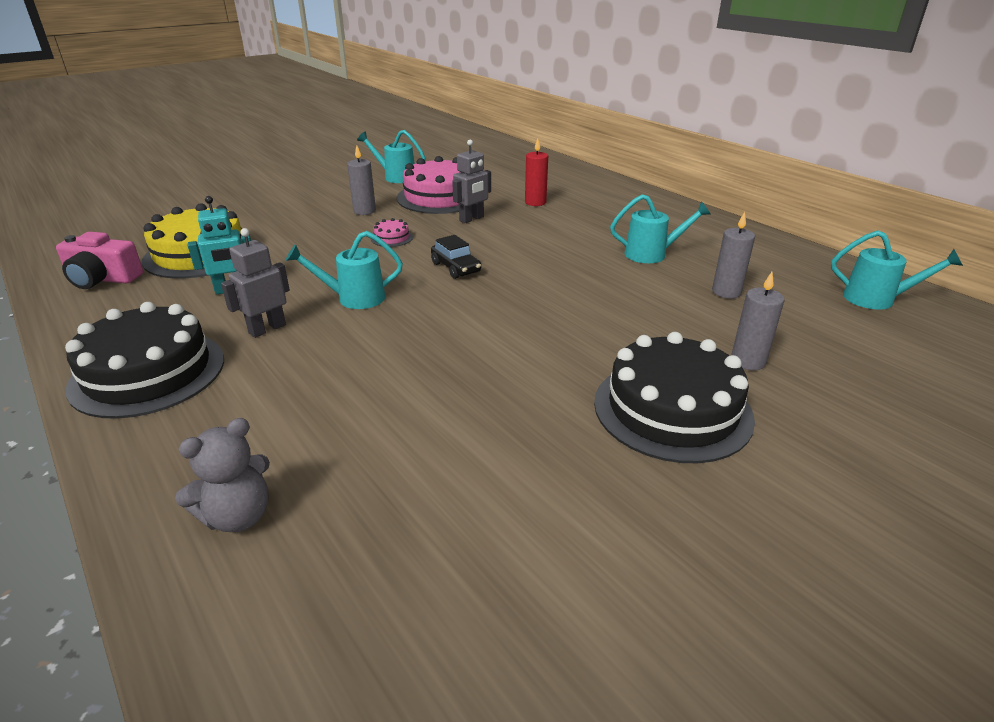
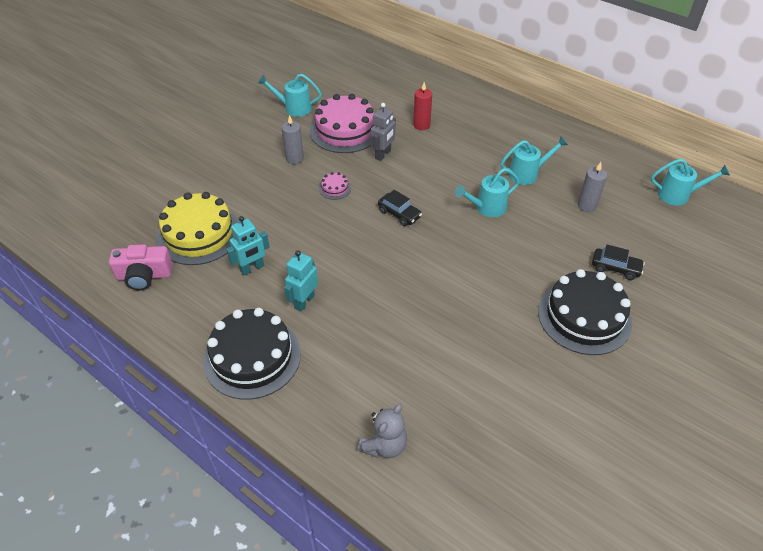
camera: 15 degrees left, 15 degrees up
grey robot [221,228,290,338] -> turquoise robot [284,250,318,312]
turquoise watering can [286,231,403,309] -> turquoise watering can moved to [455,168,519,217]
grey candle [731,272,784,370] -> black car [592,245,645,280]

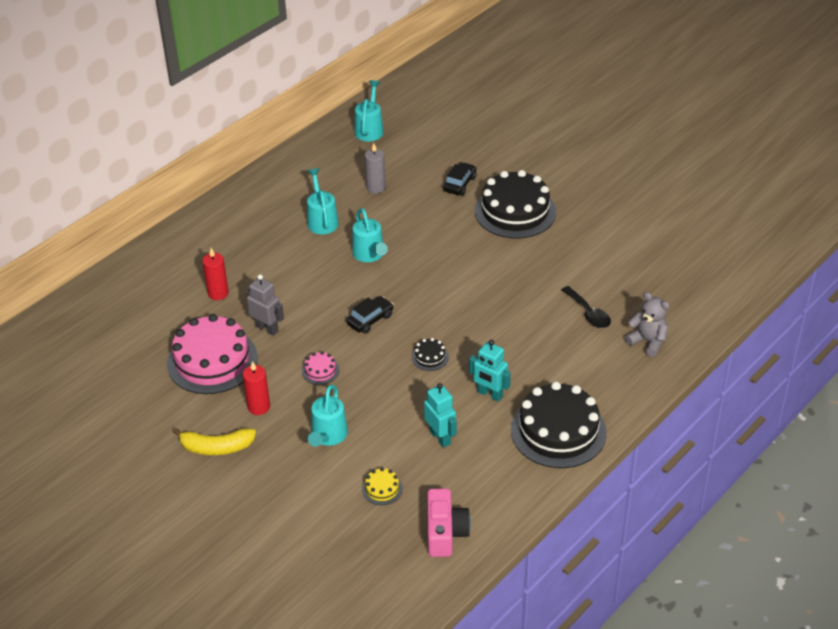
camera: 85 degrees left, 5 degrees down
yellow cake [157,192,239,265] -> yellow cake [362,468,403,505], size x0.42
turquoise watering can [258,74,322,117] -> turquoise watering can moved to [308,385,348,447]
grey candle [282,115,304,164] -> red candle [243,361,270,415]
none -> yellow banana [173,428,256,455]
none -> black cake [411,338,449,371]
none -> black spoon [562,286,611,328]

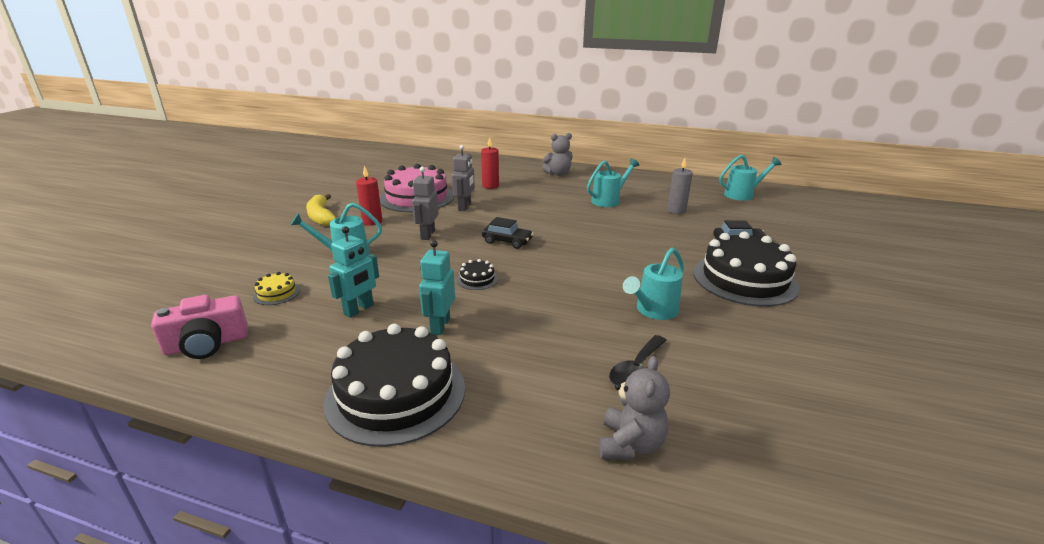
camera: 65 degrees right, 15 degrees down
pink cake [302,351,340,385] -> grey robot [412,167,439,240]
turquoise watering can [352,208,388,262] -> turquoise watering can moved to [623,248,684,320]
none -> grey teddy bear [542,133,572,176]

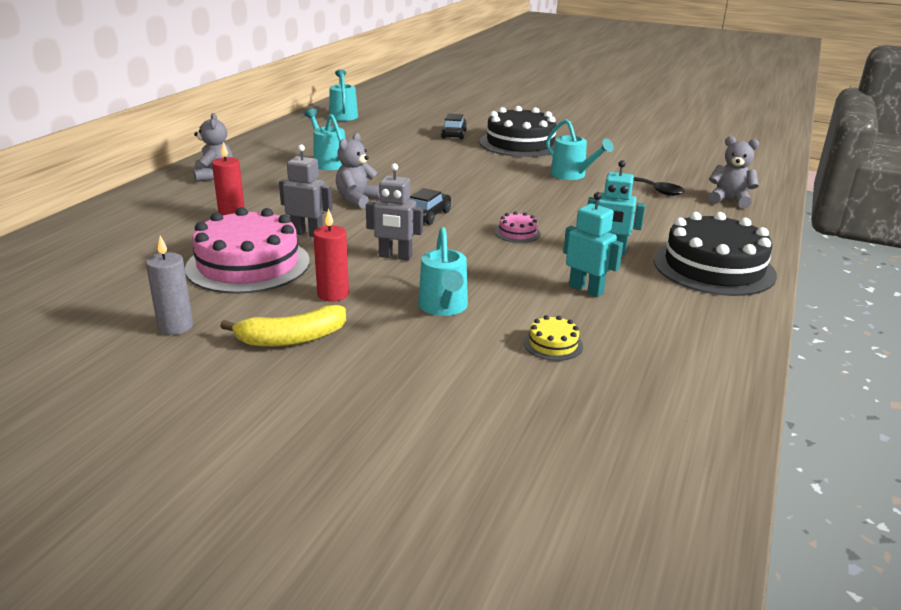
camera: 85 degrees left, 0 degrees up
pink camera [151,295,248,359] -> none
black cake [457,259,498,290] -> pink cake [495,212,541,243]
grey candle [667,158,693,214] -> grey candle moved to [146,236,193,335]
none -> grey teddy bear [336,133,379,208]

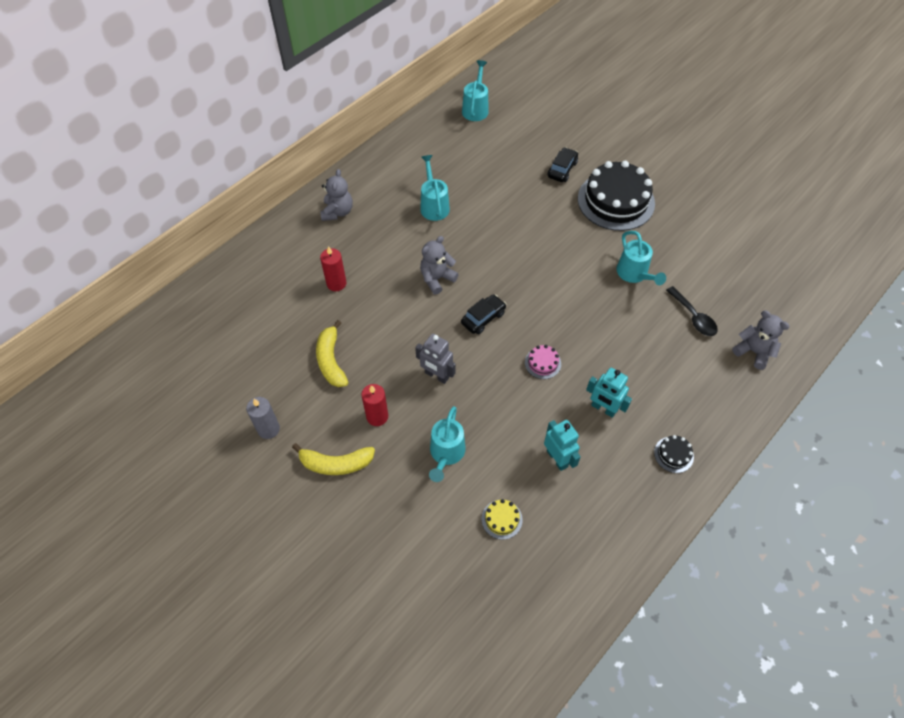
camera: 20 degrees right, 30 degrees up
pink cake [185,207,310,294] -> yellow banana [316,320,348,387]
grey robot [279,144,333,237] -> none
black cake [654,212,777,296] -> black cake [654,435,694,473], size x0.42

